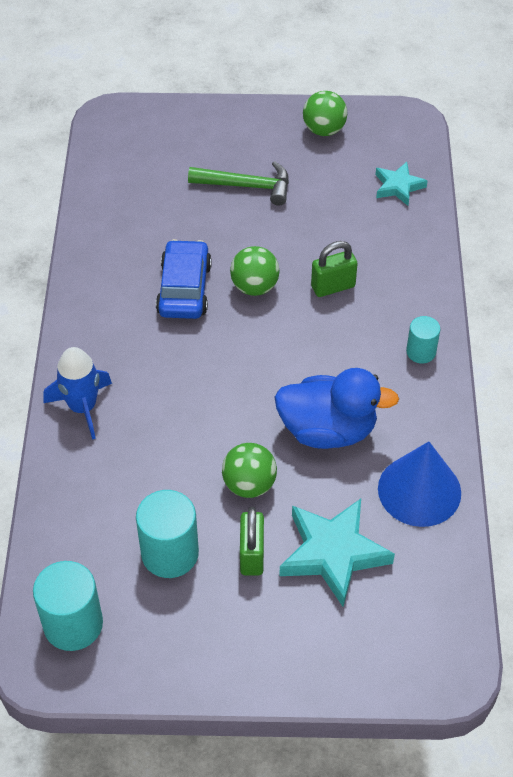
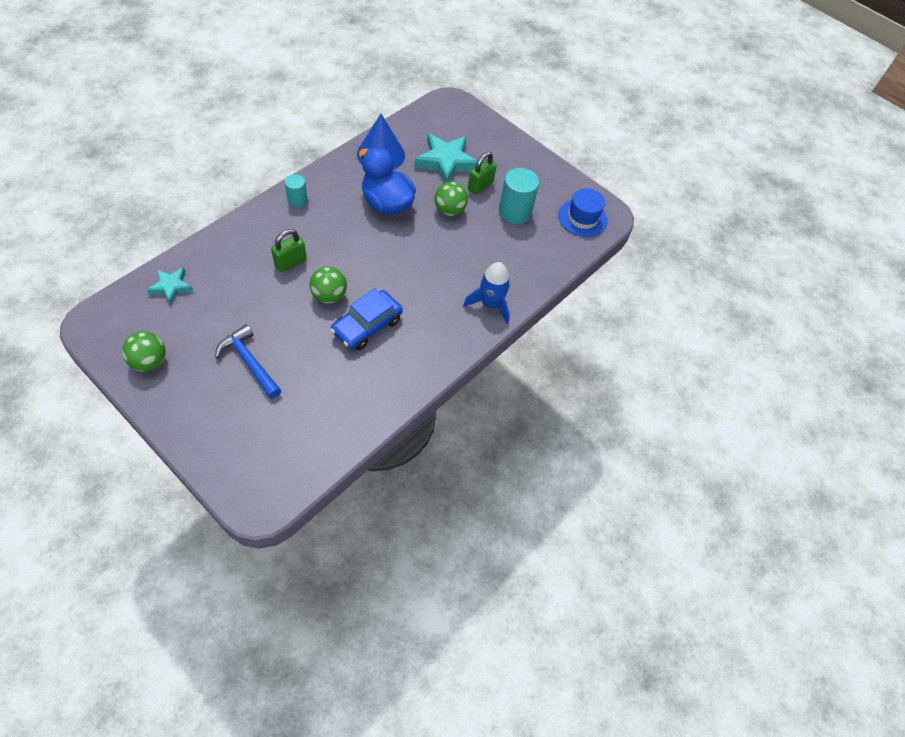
camera: 145 degrees left, 5 degrees up
turquoise cylinder [33,561,103,651] -> blue hat [558,188,608,237]
green hammer [188,161,289,206] -> blue hammer [215,324,281,399]
green padlock [311,241,358,297] -> green padlock turned 60 degrees counterclockwise [271,229,307,272]

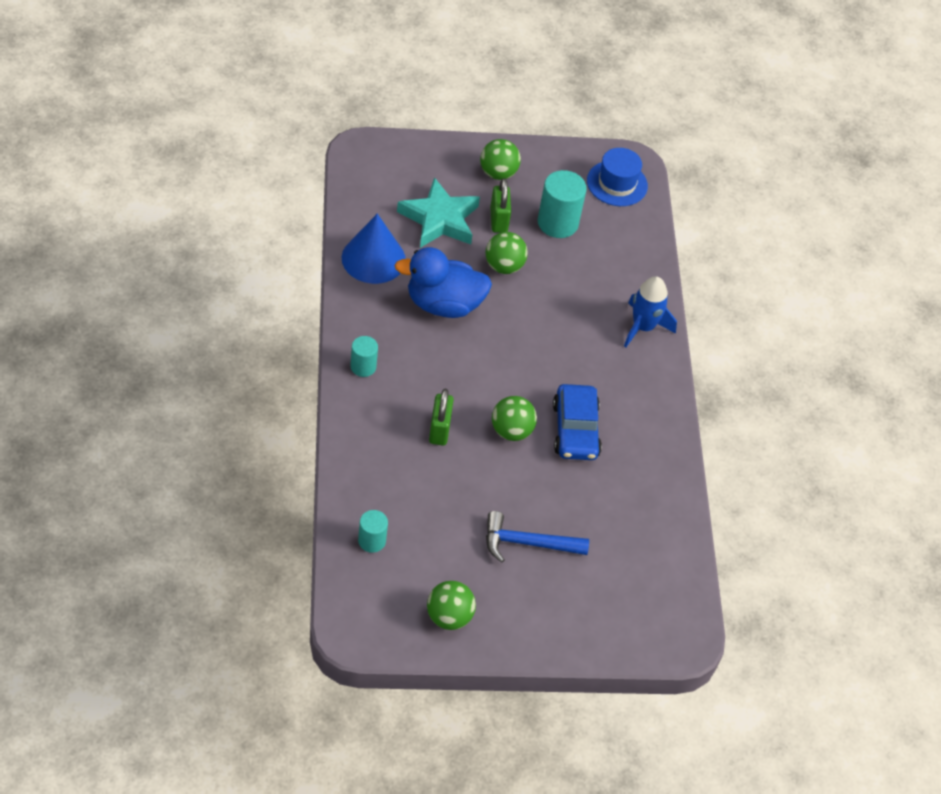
camera: 45 degrees left, 5 degrees down
turquoise star [147,267,193,305] -> turquoise cylinder [358,510,388,553]
none -> green ball [480,139,521,180]

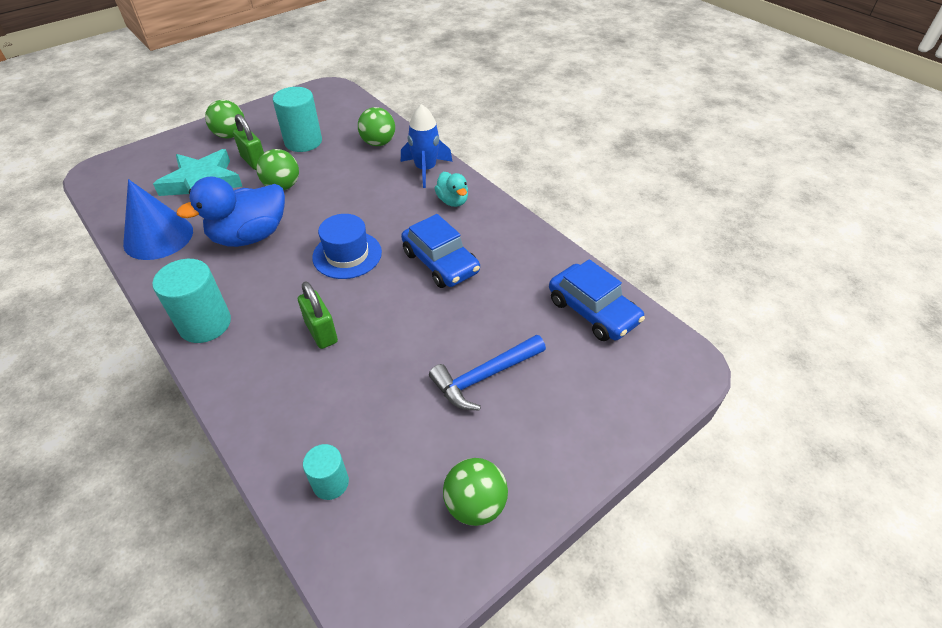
camera: 30 degrees left, 5 degrees down
turquoise cylinder [350,336,378,377] -> turquoise cylinder [152,259,231,343], size x1.73
green ball [492,396,537,441] -> green ball moved to [358,107,395,146]
blue hat [587,148,648,206] -> blue hat moved to [312,214,382,279]
none -> turquoise duck [434,172,468,207]
none -> blue car [549,259,645,341]

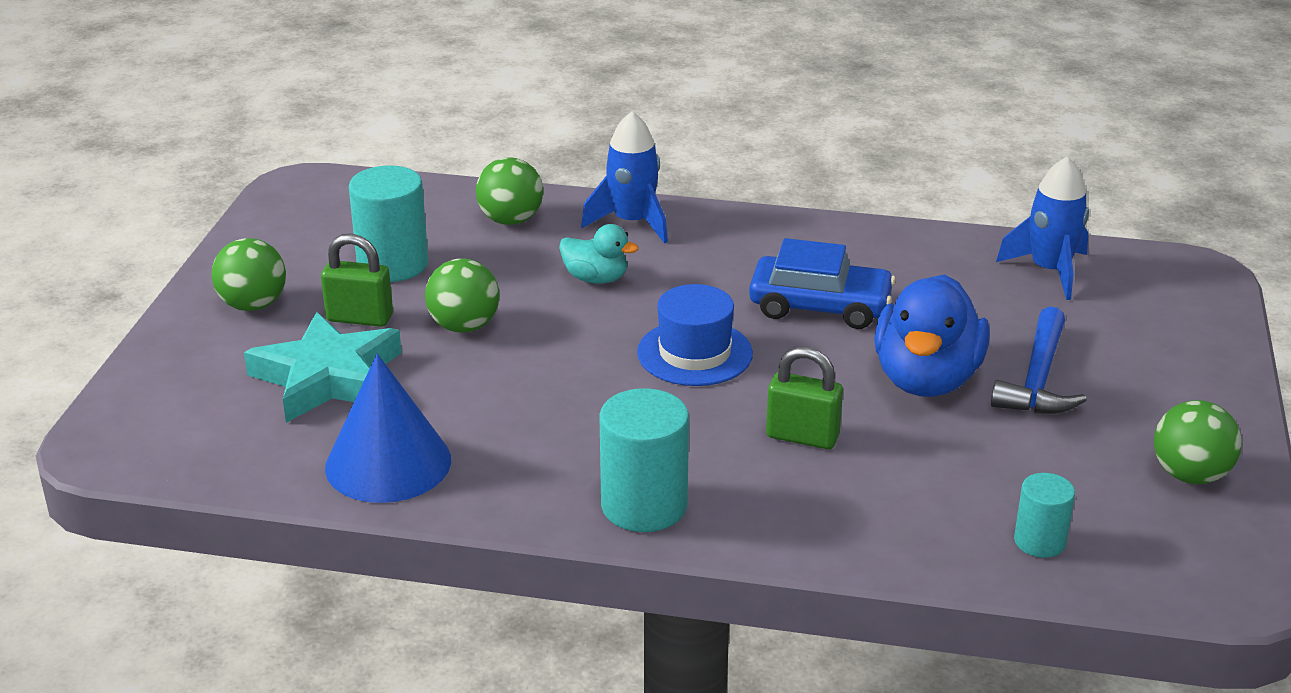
camera: 40 degrees left, 15 degrees down
blue duck [176,176,285,247] -> blue duck moved to [874,274,990,397]
turquoise duck [434,172,468,207] -> turquoise duck moved to [559,224,639,284]
blue car [549,259,645,341] -> blue rocket [996,156,1089,300]

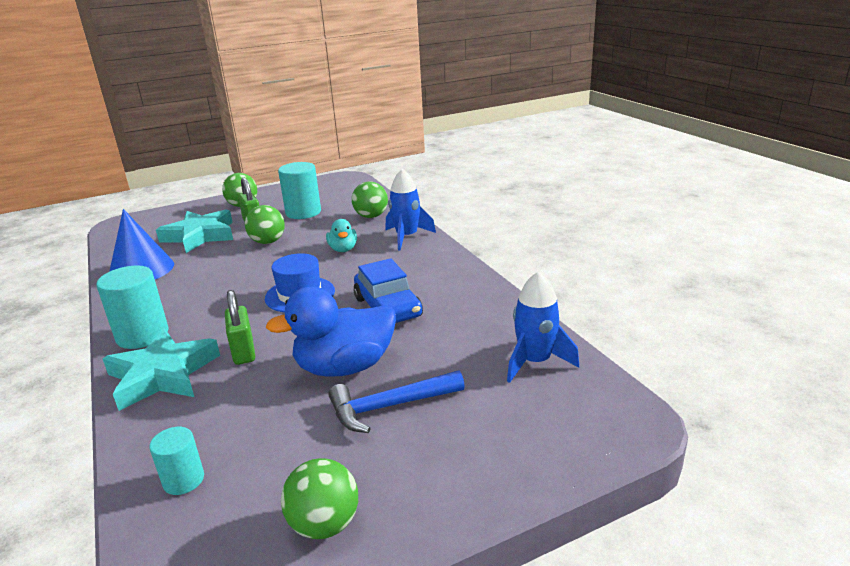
camera: 55 degrees right, 5 degrees down
none -> turquoise star [103,328,220,411]

